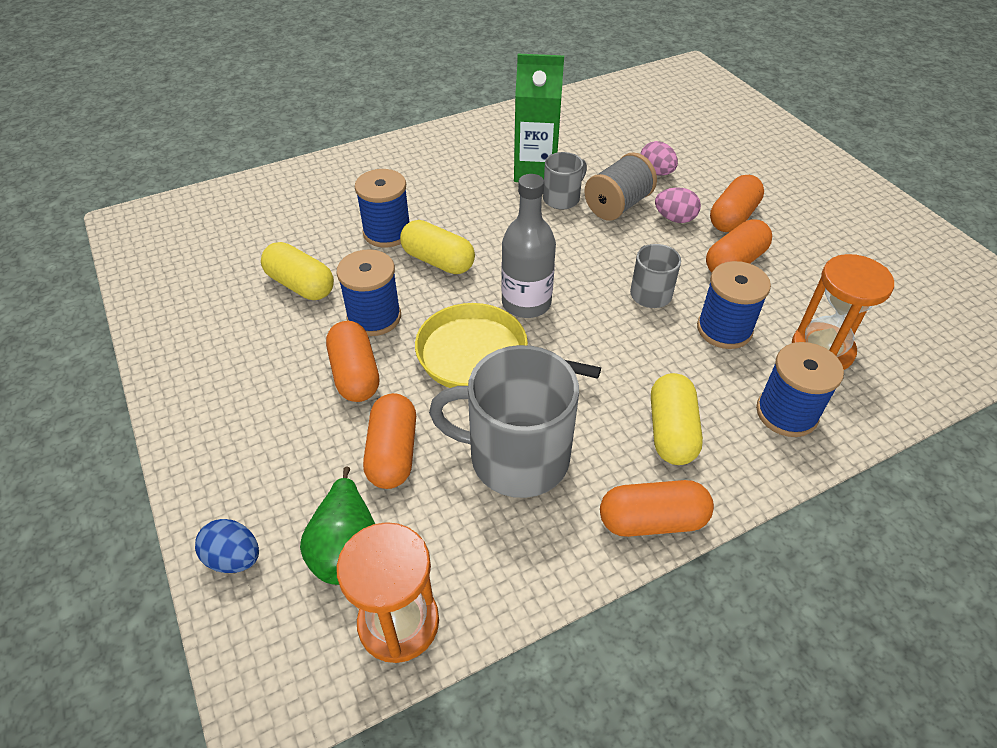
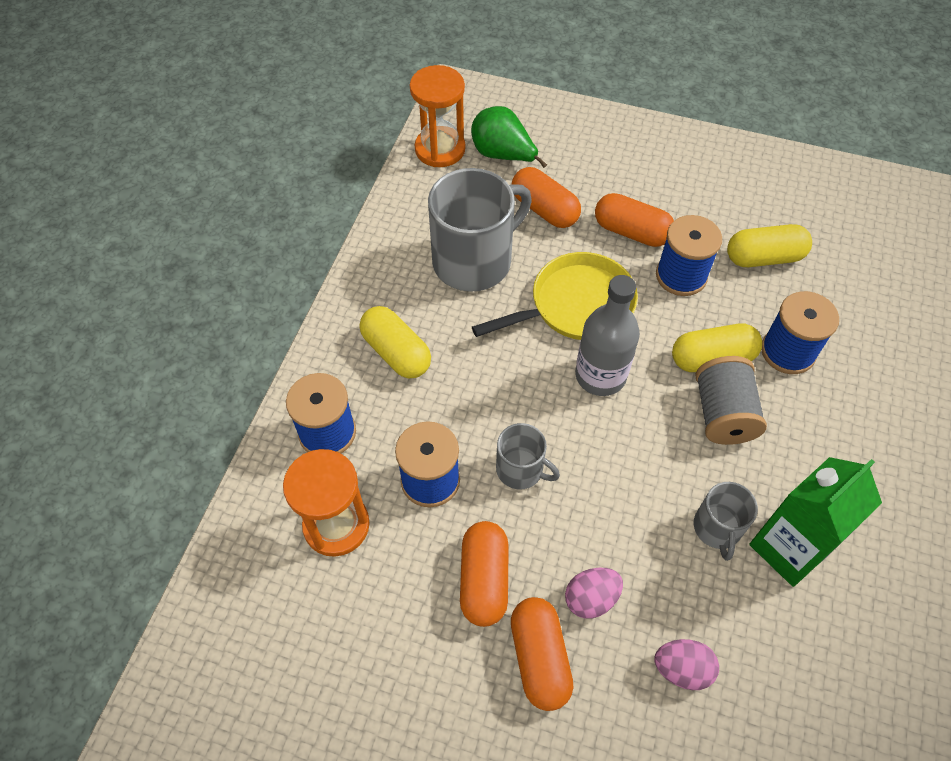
camera: 135 degrees right, 10 degrees up
blue egg [195,519,259,573] -> none
grey spool [584,152,657,221] -> grey spool moved to [695,356,767,445]
orange capsule [600,480,714,537] -> none

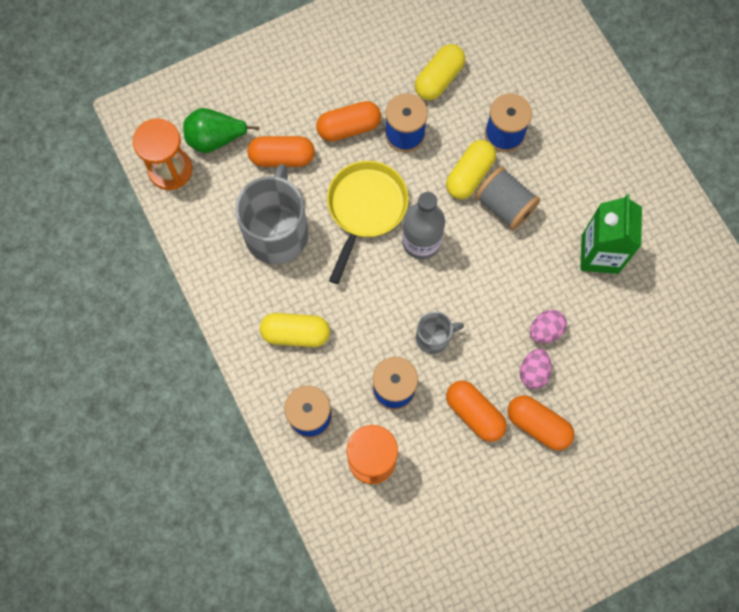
camera: 45 degrees left, 15 degrees up
pink egg [654,639,719,690] -> pink egg moved to [530,310,567,343]
grey mug [694,482,758,561] -> none

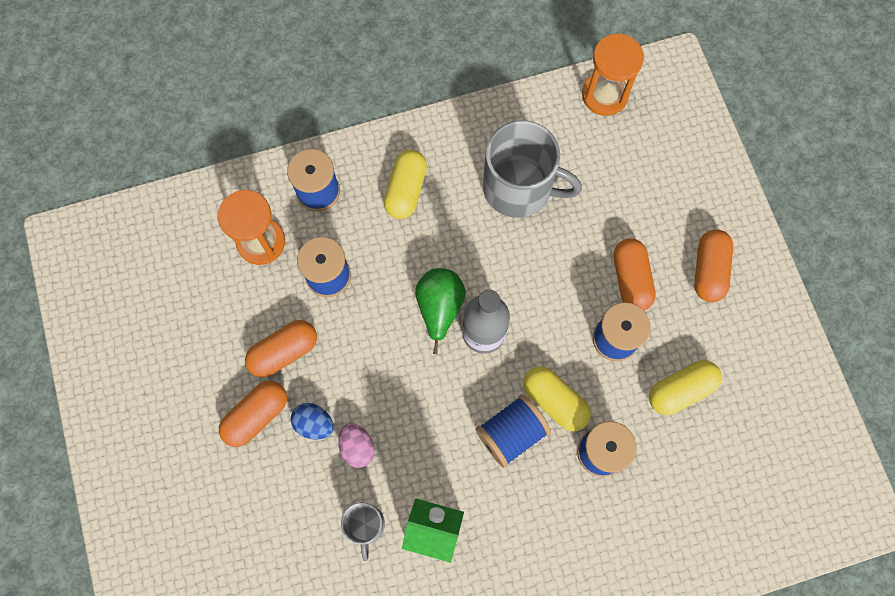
camera: 100 degrees right, 0 degrees up
green pear [183,108,259,153] -> green pear moved to [415,268,466,354]
orange capsule [247,136,315,167] -> orange capsule moved to [694,229,733,302]
yellow pan [327,161,409,284] -> none
yellow capsule [415,44,465,100] -> yellow capsule turned 75 degrees counterclockwise [649,360,722,415]
grey mug [416,311,464,354] -> grey mug moved to [341,502,385,561]
grey spool [475,166,540,230] -> blue spool [476,394,551,468]
pink egg [520,348,552,389] -> blue egg [291,403,334,440]

